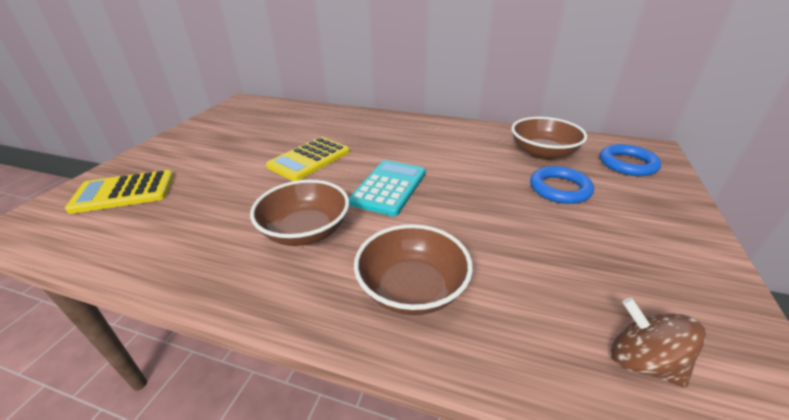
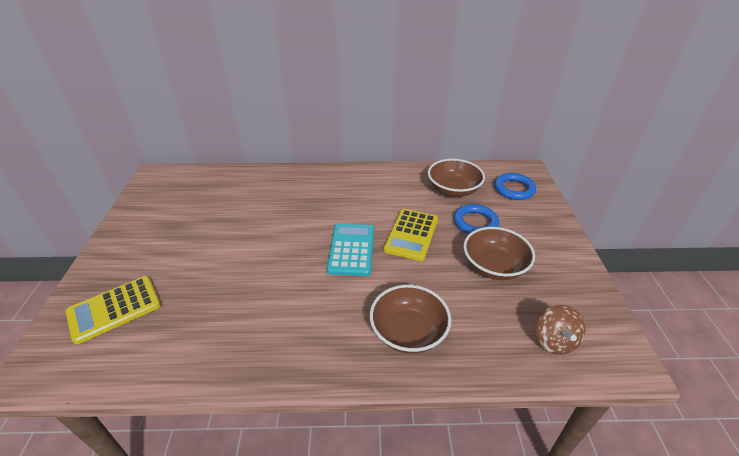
camera: 20 degrees left, 5 degrees up
brown bowl [250,180,349,246] -> brown bowl moved to [464,227,535,280]
yellow calculator [266,137,350,181] -> yellow calculator moved to [384,209,438,261]
brown spinning top [611,298,706,388] -> brown spinning top turned 120 degrees counterclockwise [535,305,586,355]

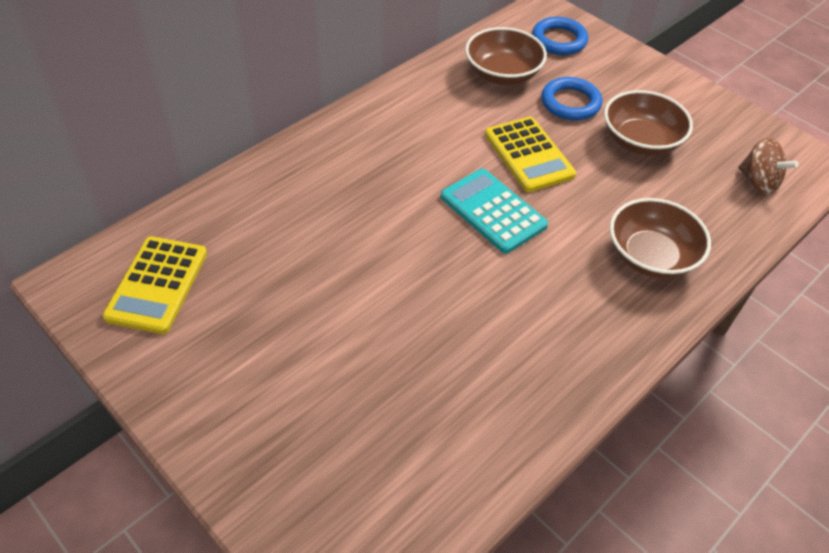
camera: 45 degrees left, 10 degrees up
yellow calculator [66,276,161,344] -> yellow calculator moved to [103,236,207,334]

